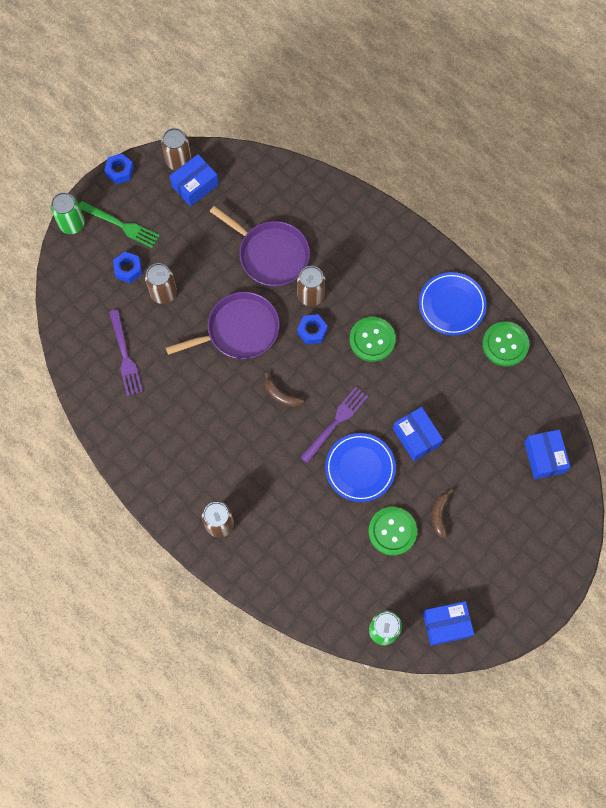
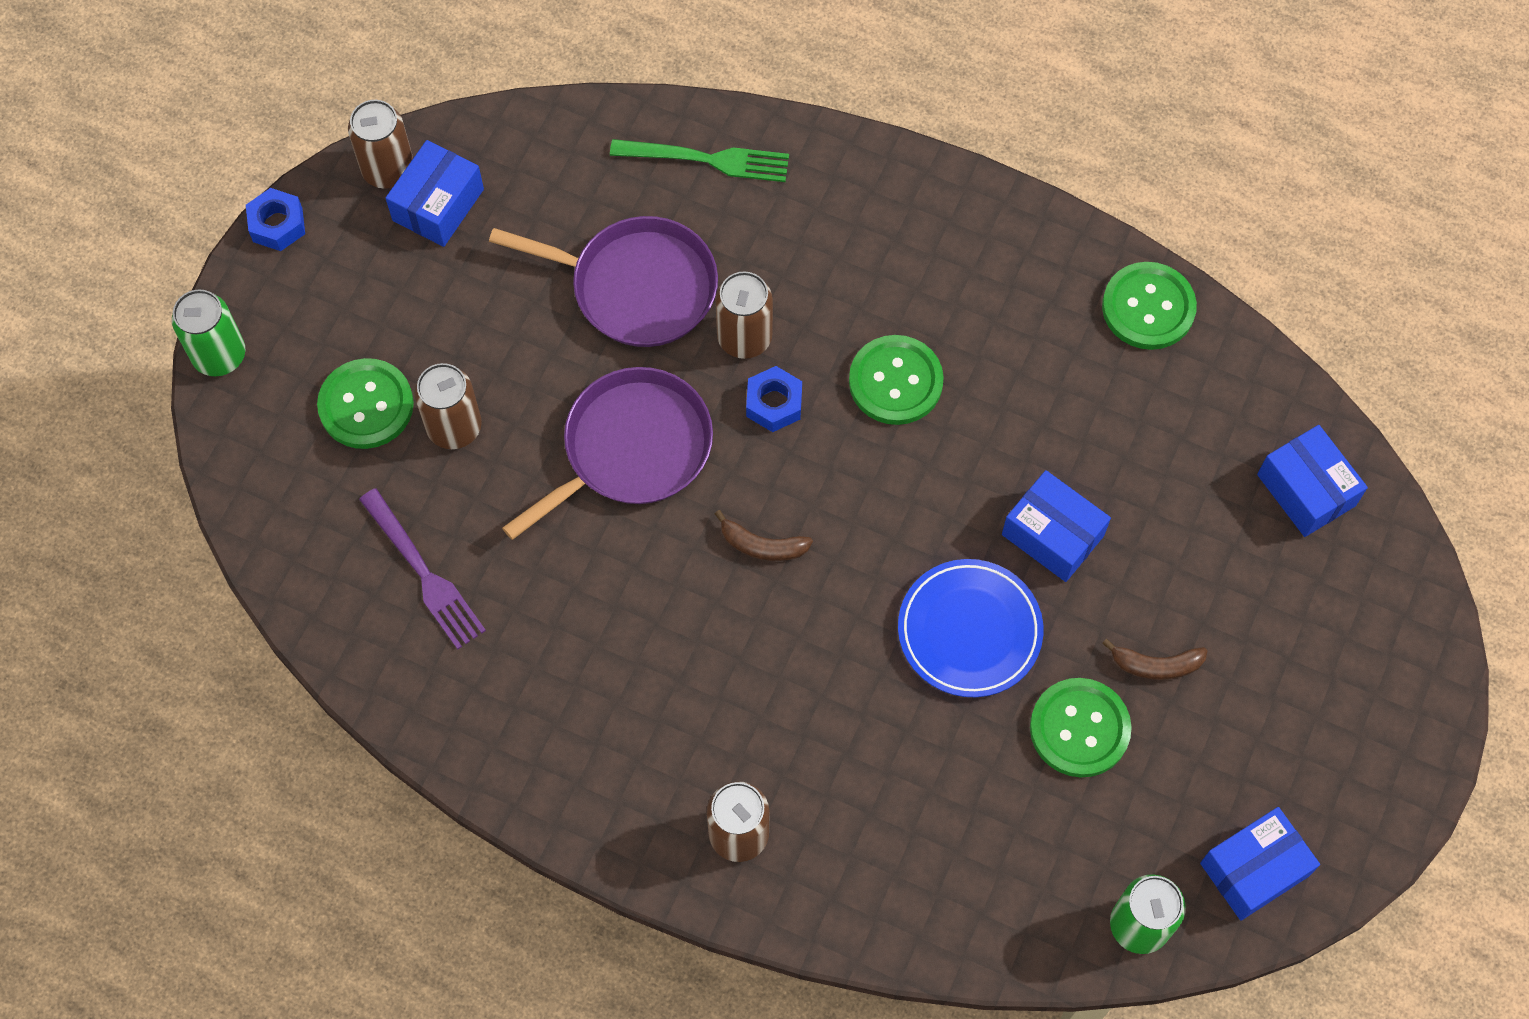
camera: 20 degrees left, 5 degrees down
green fork [79,201,160,248] -> green fork moved to [610,139,789,182]
blue nut [113,252,142,283] -> green button [317,358,414,449]
purple fork [300,387,368,463] -> none
blue plate [419,272,487,335] -> none
brown banana [432,489,453,539] -> brown banana turned 75 degrees counterclockwise [1102,639,1207,680]

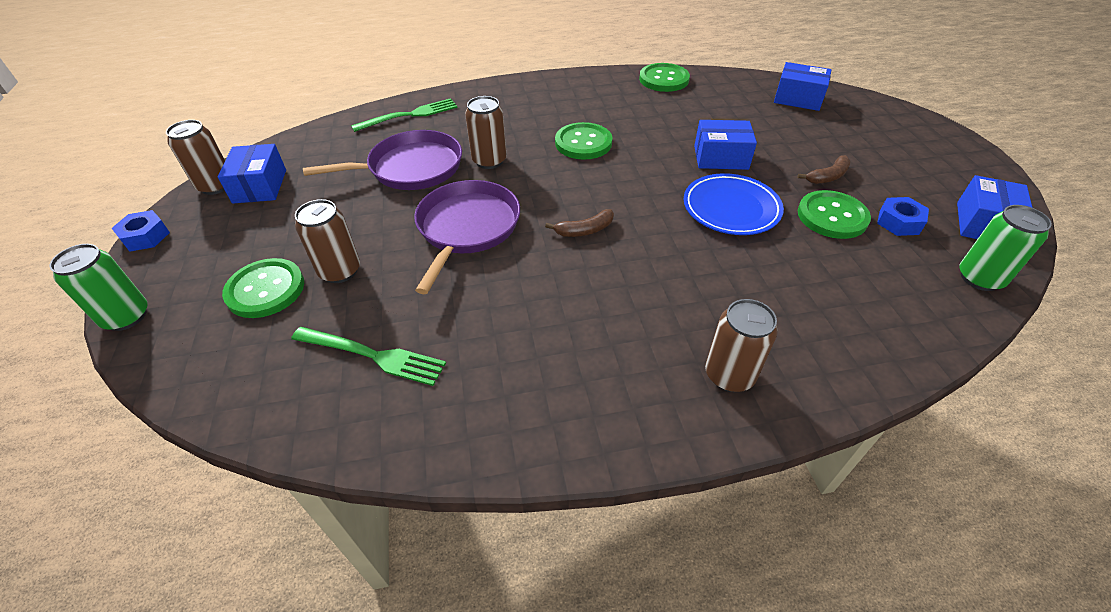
camera: 35 degrees left, 20 degrees down
purple fork [359,488,486,649] -> green fork [291,327,446,386]
blue nut [746,366,802,432] -> blue nut moved to [877,197,929,236]

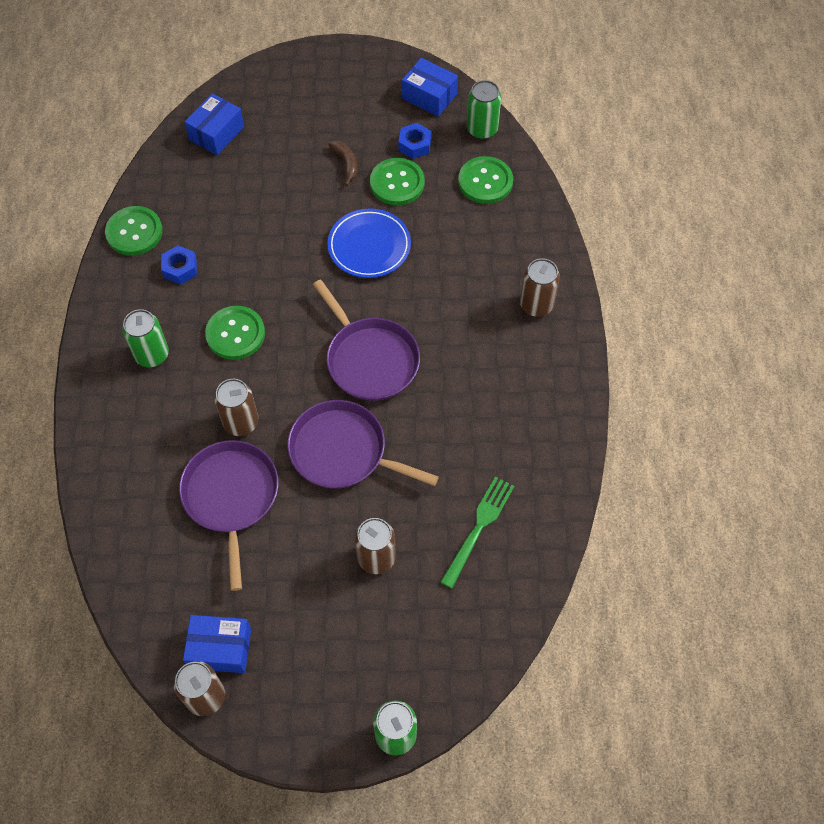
camera: 80 degrees left, 15 degrees up
blue nut [112,210,170,252] -> blue nut moved to [161,246,197,285]
green button [222,258,304,318] -> green button moved to [458,156,513,204]
green fork [351,98,458,132] -> none
brown banana [545,209,614,237] -> purple pan [313,279,420,401]
blue box [694,120,757,170] -> none
none -> green can [122,309,169,367]

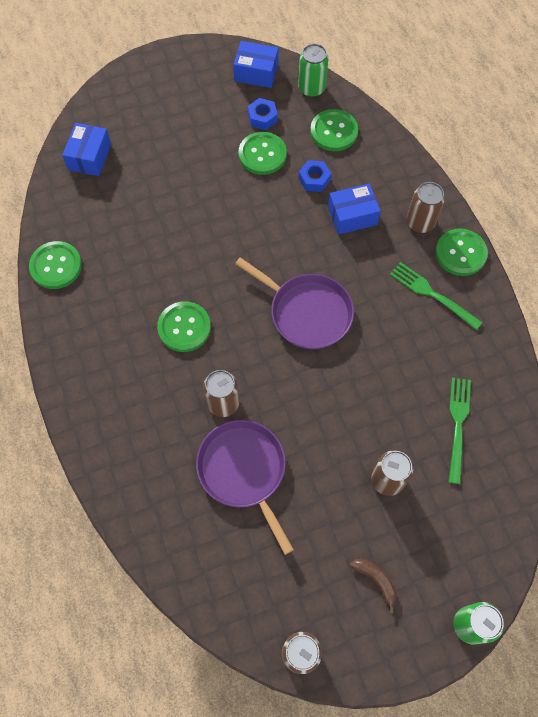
camera: 20 degrees left, 5 degrees up
green can [122,309,169,367] -> none
blue nut [161,246,197,285] -> blue nut moved to [298,160,331,192]
blue box [183,615,251,673] -> blue box moved to [328,183,381,235]
purple pan [288,400,439,489] -> none
blue plate [327,209,411,278] -> none
brown banana [328,141,358,186] -> brown banana moved to [349,559,396,614]
none -> green fork [390,262,483,330]
none -> green button [435,228,488,276]

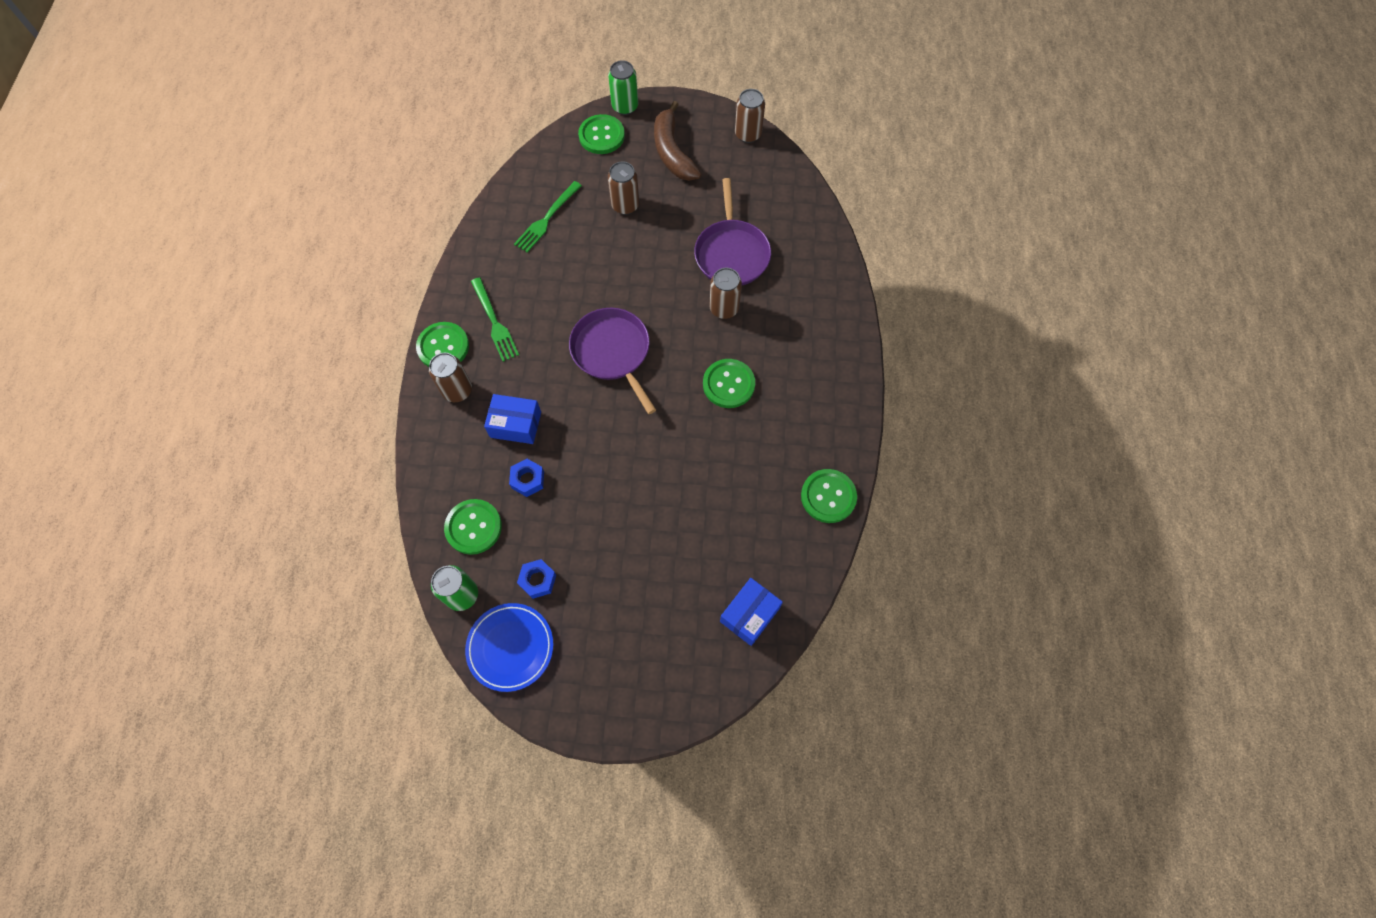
camera: 155 degrees left, 0 degrees up
blue box [233,41,279,88] -> blue plate [465,603,553,692]
green button [238,132,287,175] -> green button moved to [578,114,625,154]
brown banana [349,559,396,614] -> brown banana [654,101,702,181], size x2.01

